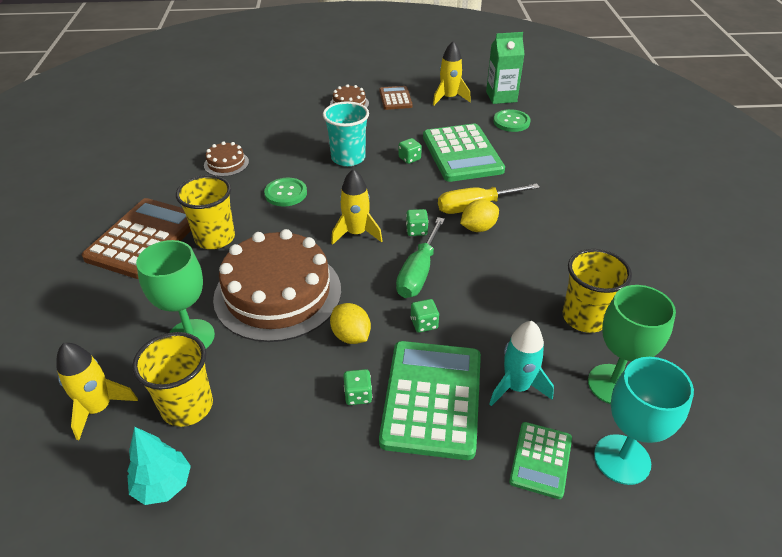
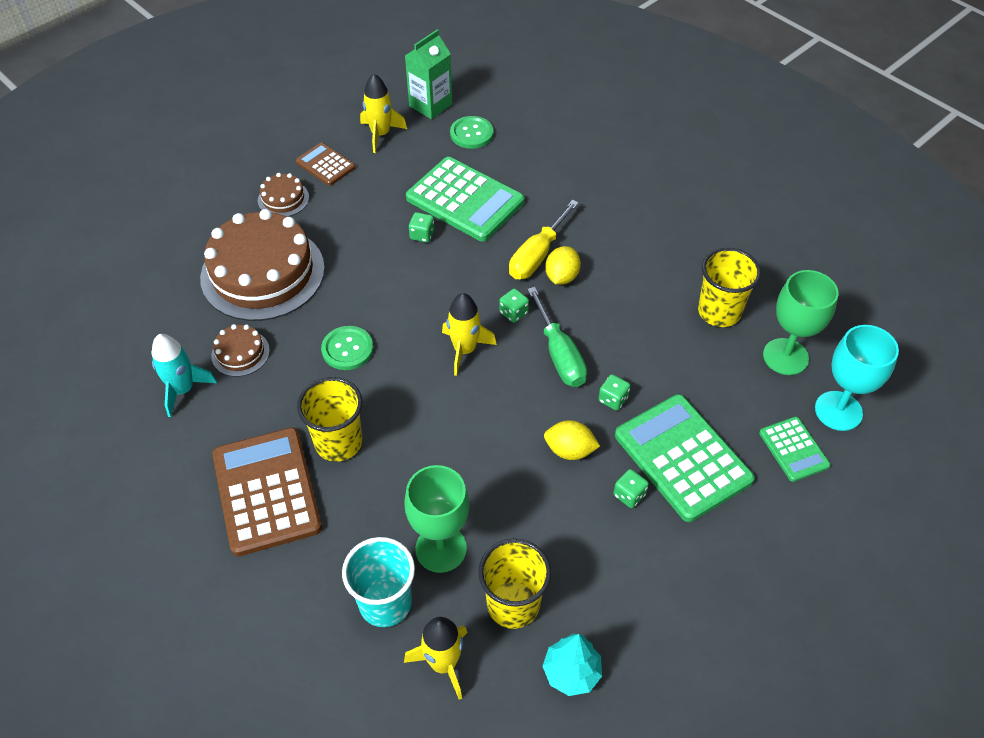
camera: 40 degrees left, 10 degrees up
brown cake [213,229,341,342] -> brown cake moved to [200,209,325,321]
turquoise cup [323,101,369,166] -> turquoise cup moved to [342,537,415,627]
turquoise rocket [489,321,554,406] -> turquoise rocket moved to [152,334,217,417]

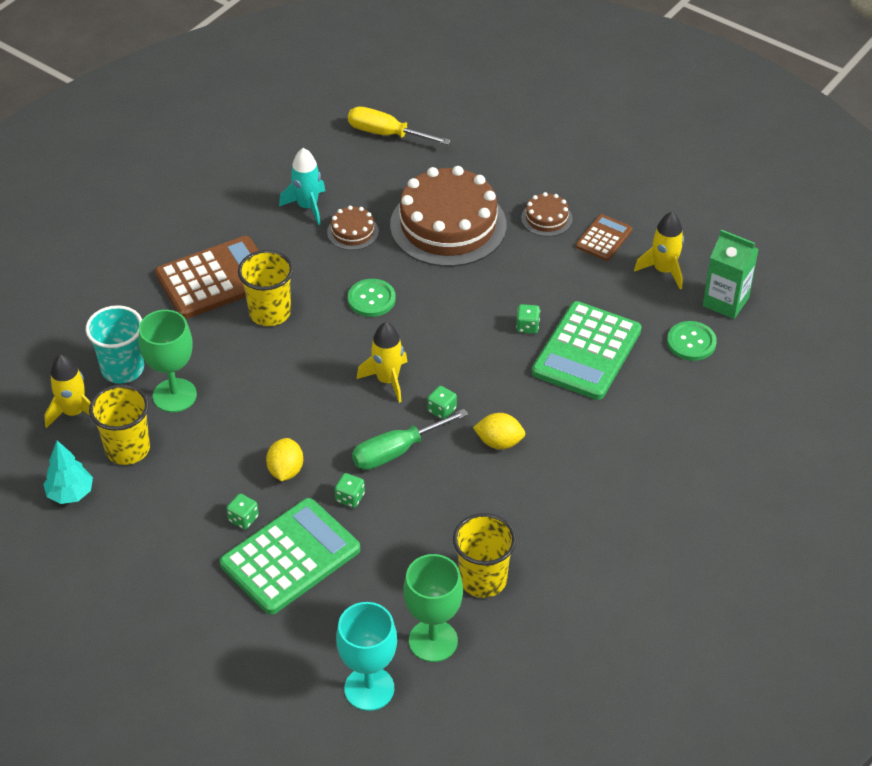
camera: 80 degrees right, 5 degrees down
yellow screwdriver [509,200,579,279] -> yellow screwdriver moved to [348,107,451,145]
green calculator [759,417,831,482] -> none

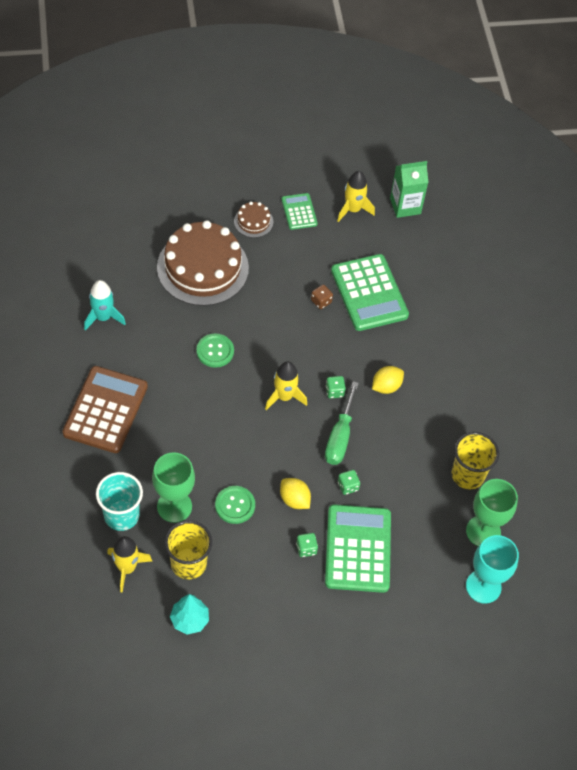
camera: 50 degrees left, 10 degrees up
yellow cup [238,250,293,326] -> none
brown cake [327,206,379,250] -> none
yellow screwdriver [348,107,451,145] -> none
green dice [516,304,540,334] -> brown dice [311,284,333,309]
brown calculator [576,214,633,261] -> green calculator [281,193,318,230]
green button [667,321,717,361] -> green button moved to [215,486,255,524]

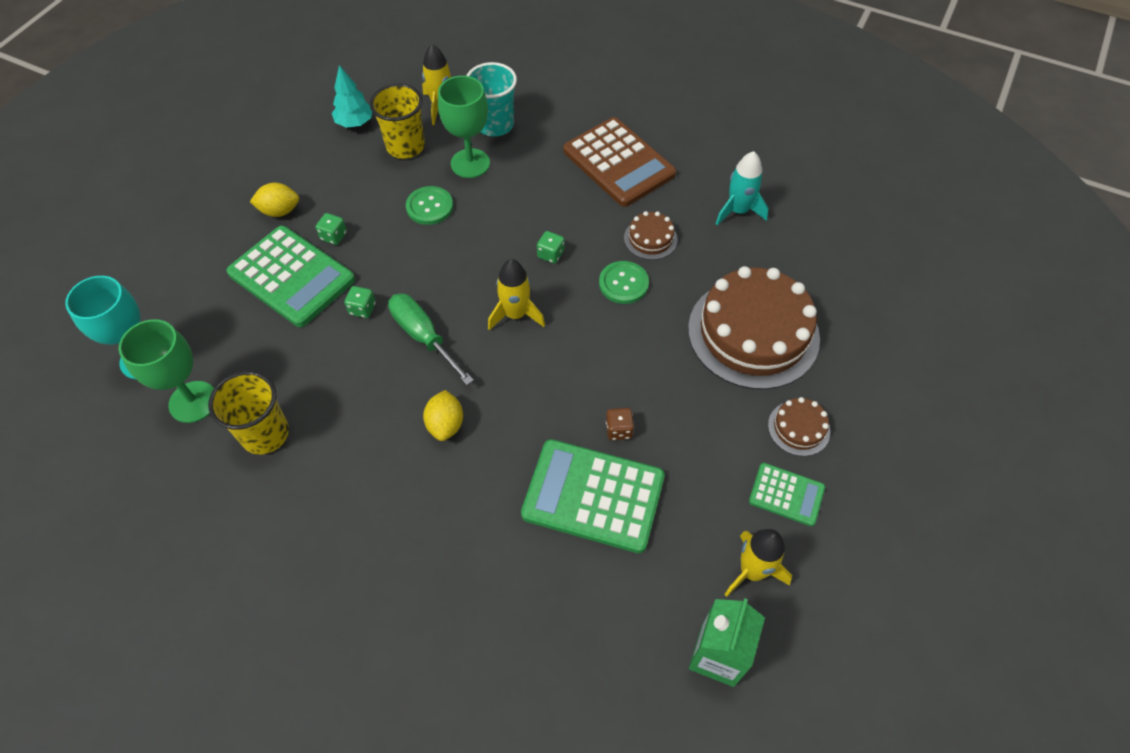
camera: 130 degrees right, 0 degrees up
yellow lemon [280,478,311,509] -> yellow lemon moved to [250,183,299,217]
green dice [326,376,346,399] -> green dice moved to [537,231,564,264]
none -> brown cake [624,211,678,260]

